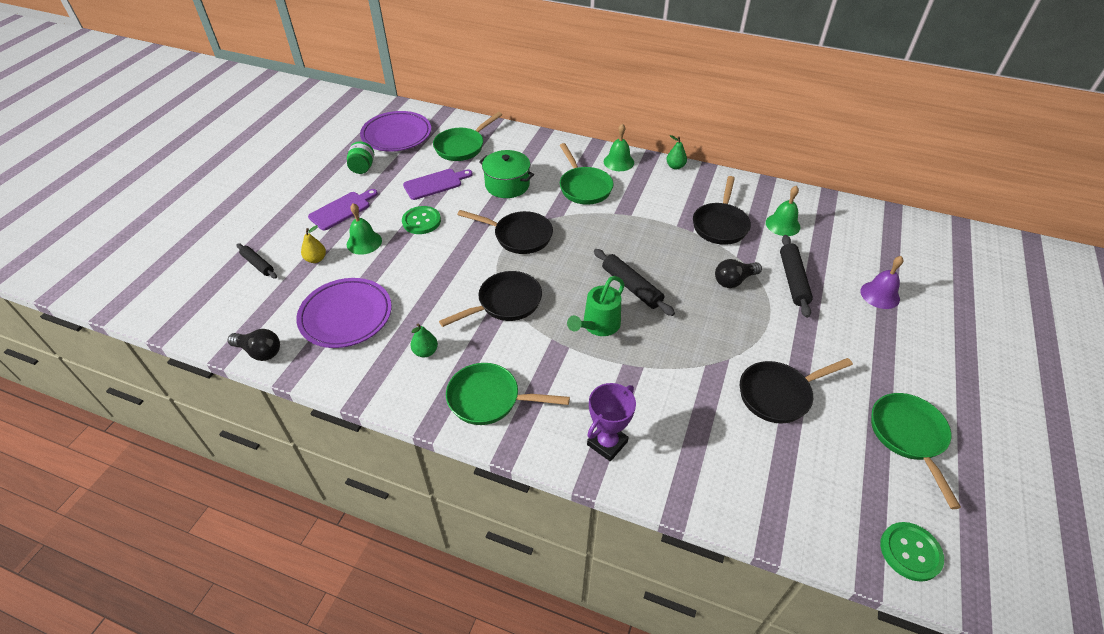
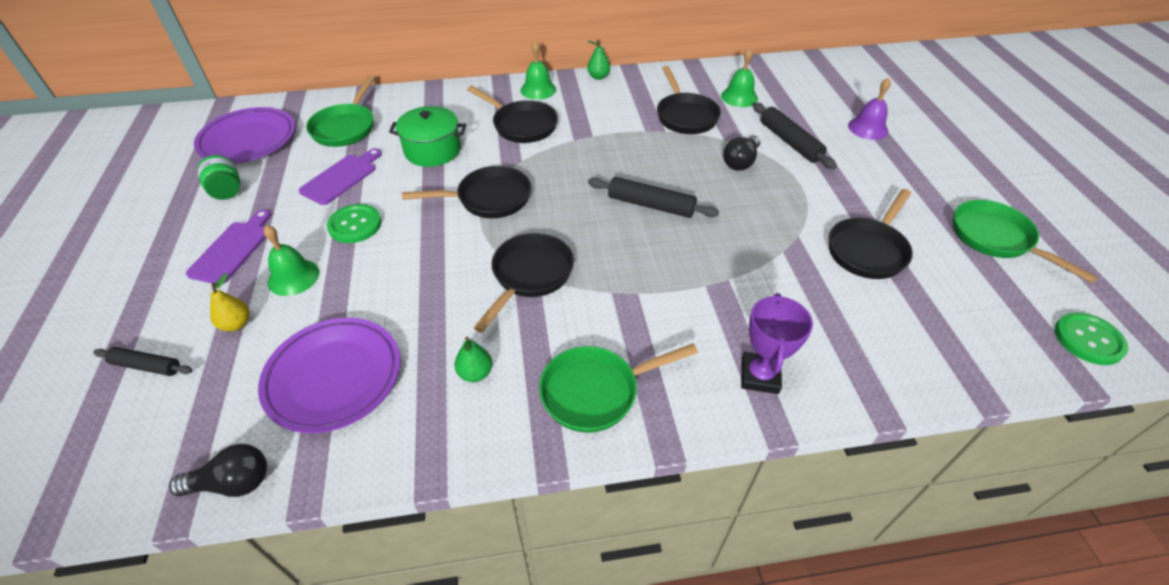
camera: 30 degrees left, 0 degrees up
green pan [560,143,613,205] -> black pan [467,86,558,143]
green watering can [567,276,625,336] -> none

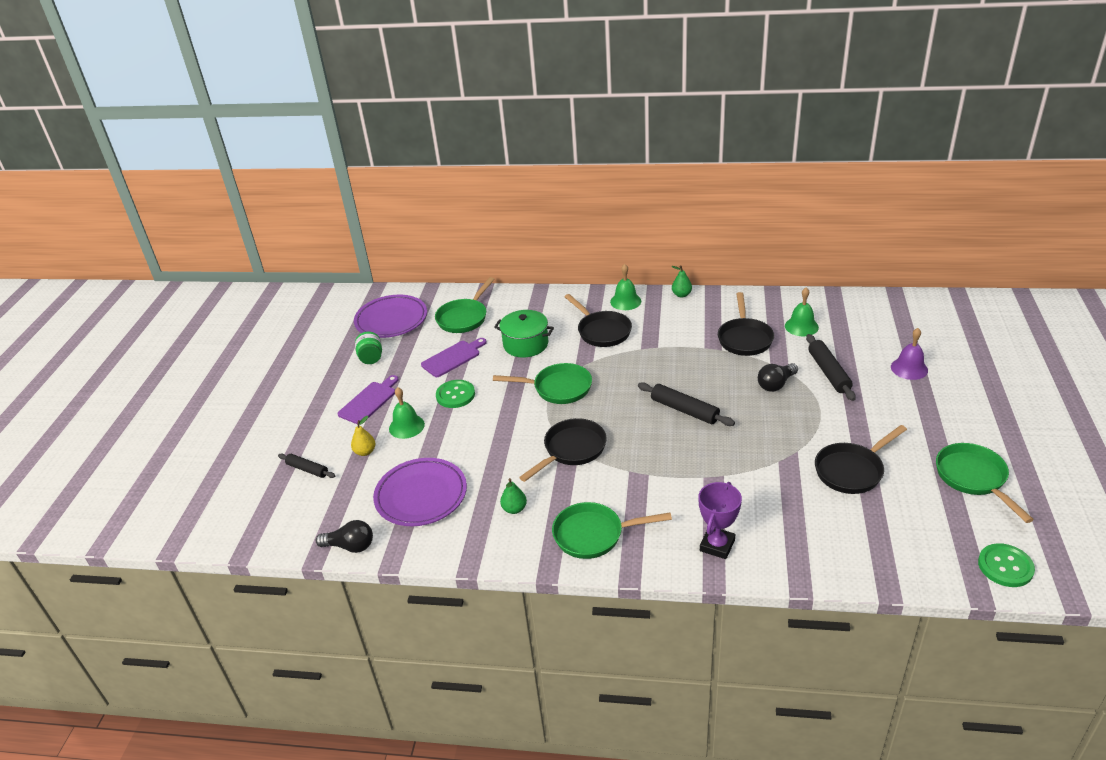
camera: 20 degrees right, 10 degrees down
black pan [402,166,531,218] -> green pan [493,363,592,404]

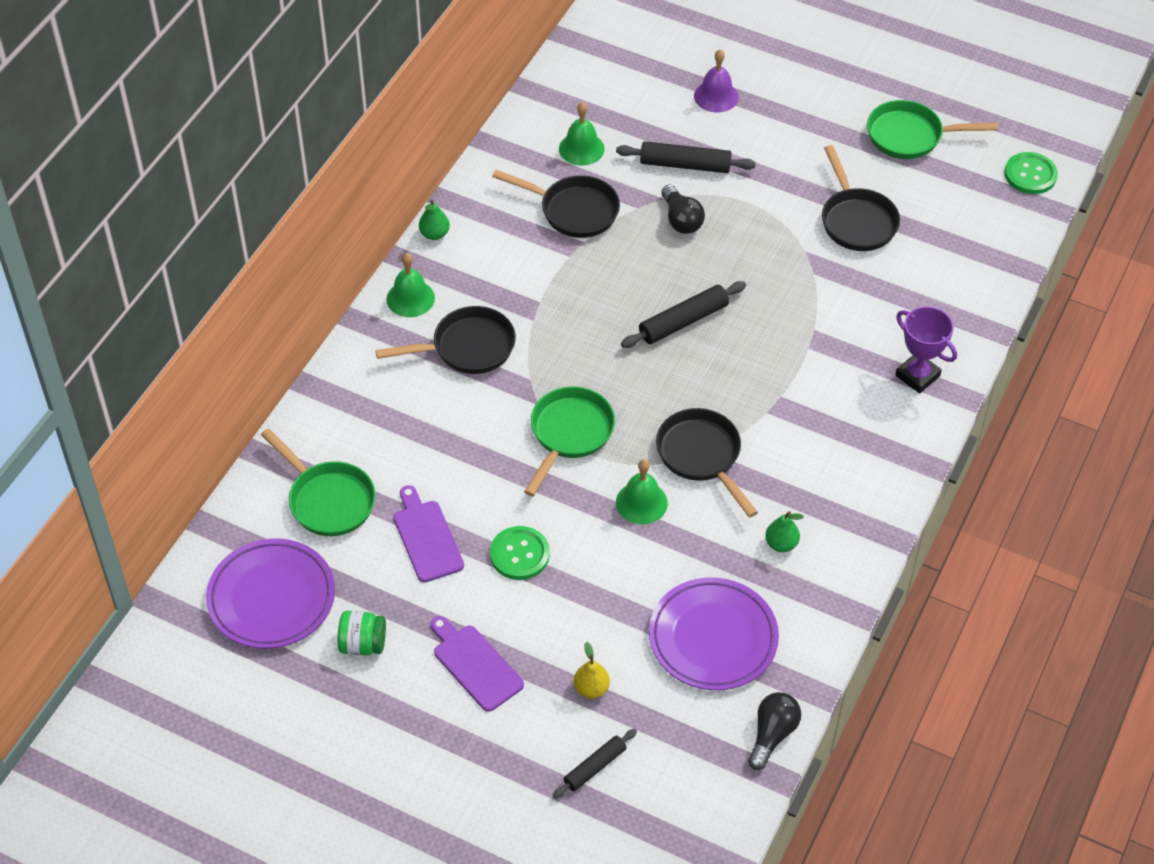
camera: 75 degrees left, 15 degrees up
green bell [389,387,425,439] -> green bell moved to [616,459,668,524]
green pot [494,310,554,358] -> none
green pan [552,502,672,559] -> none

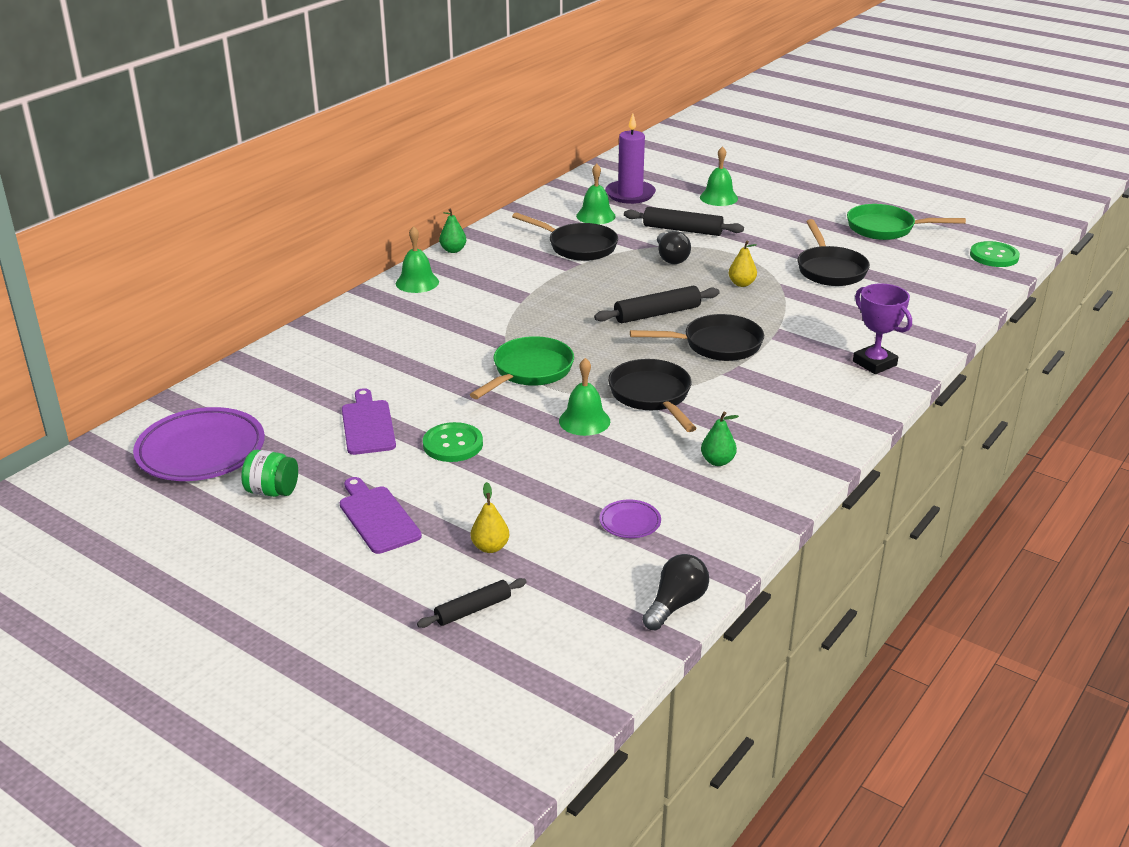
camera: 10 degrees right, 20 degrees down
green pan [261,428,376,536] -> none
black pan [375,306,516,374] -> black pan moved to [630,314,764,361]
purple plate [649,577,779,690] -> purple plate [599,500,661,538], size x0.45
purple bell [694,49,739,112] -> green bell [700,146,738,206]
none -> purple candle [605,113,656,204]
none -> yellow pear [729,241,757,287]

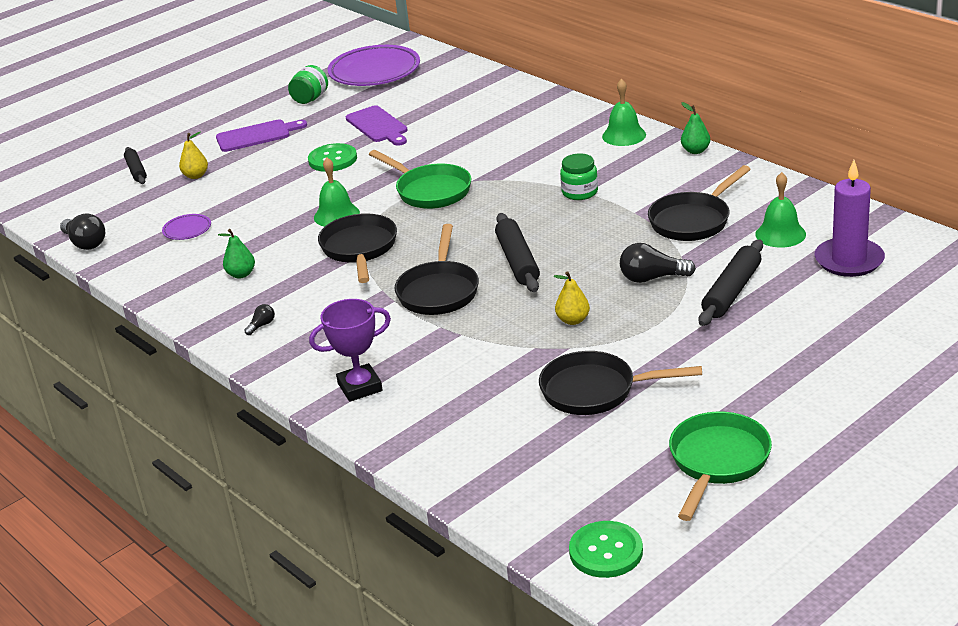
camera: 105 degrees right, 0 degrees up
purple cutting board [342,388,396,455] -> purple cutting board turned 60 degrees clockwise [346,105,407,146]
black pan [608,359,697,432] -> black pan turned 90 degrees counterclockwise [318,213,397,283]
green bell [700,146,738,206] -> none
none -> black light bulb [244,304,275,335]
none -> green jar [560,153,598,200]

